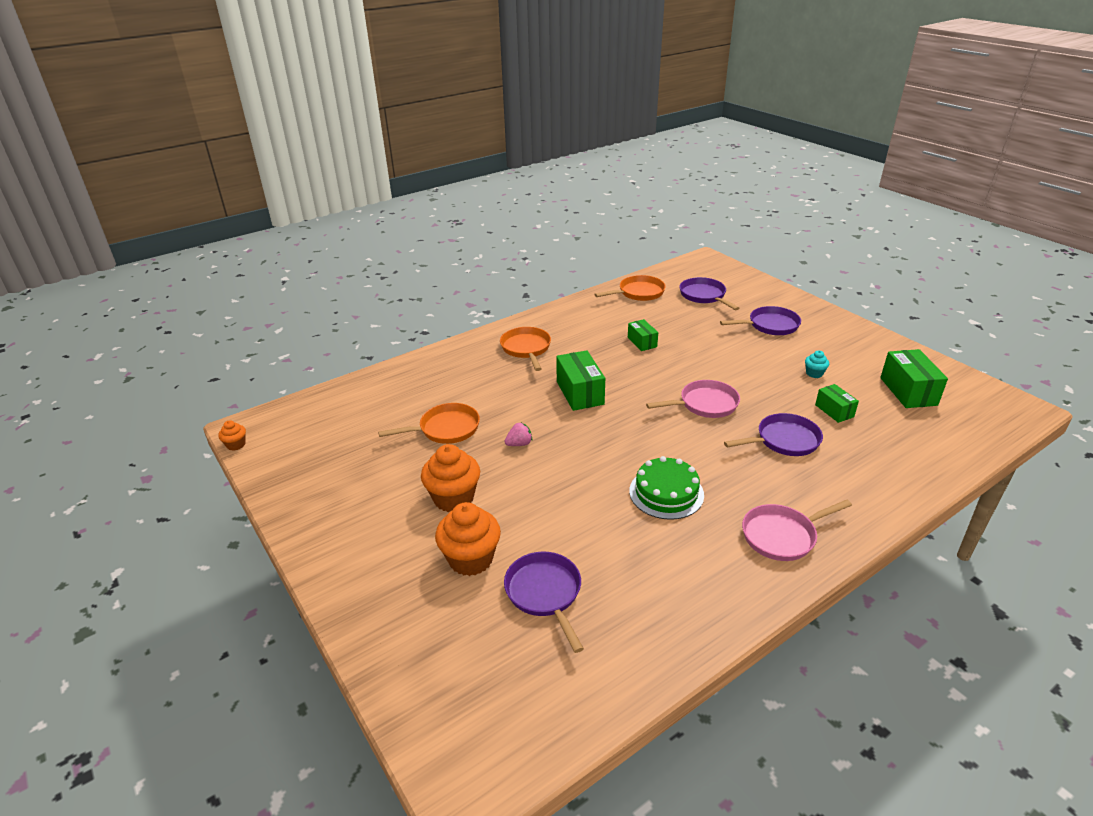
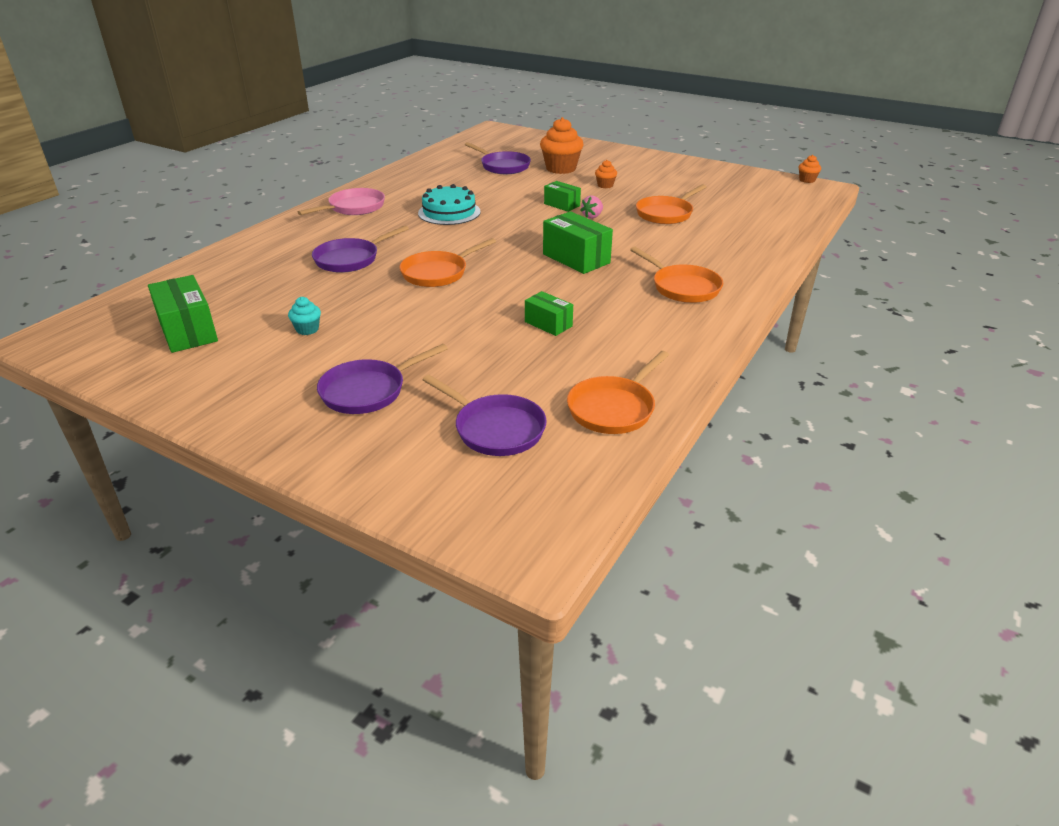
camera: 155 degrees right, 0 degrees up
orange cupcake [421,444,480,512] -> orange cupcake [595,160,617,188], size x0.49
green cake [629,456,704,520] -> turquoise cake [418,184,481,225]
pink pan [646,380,740,418] -> orange pan [400,238,496,287]
green box [815,384,859,423] -> green box moved to [544,181,581,212]

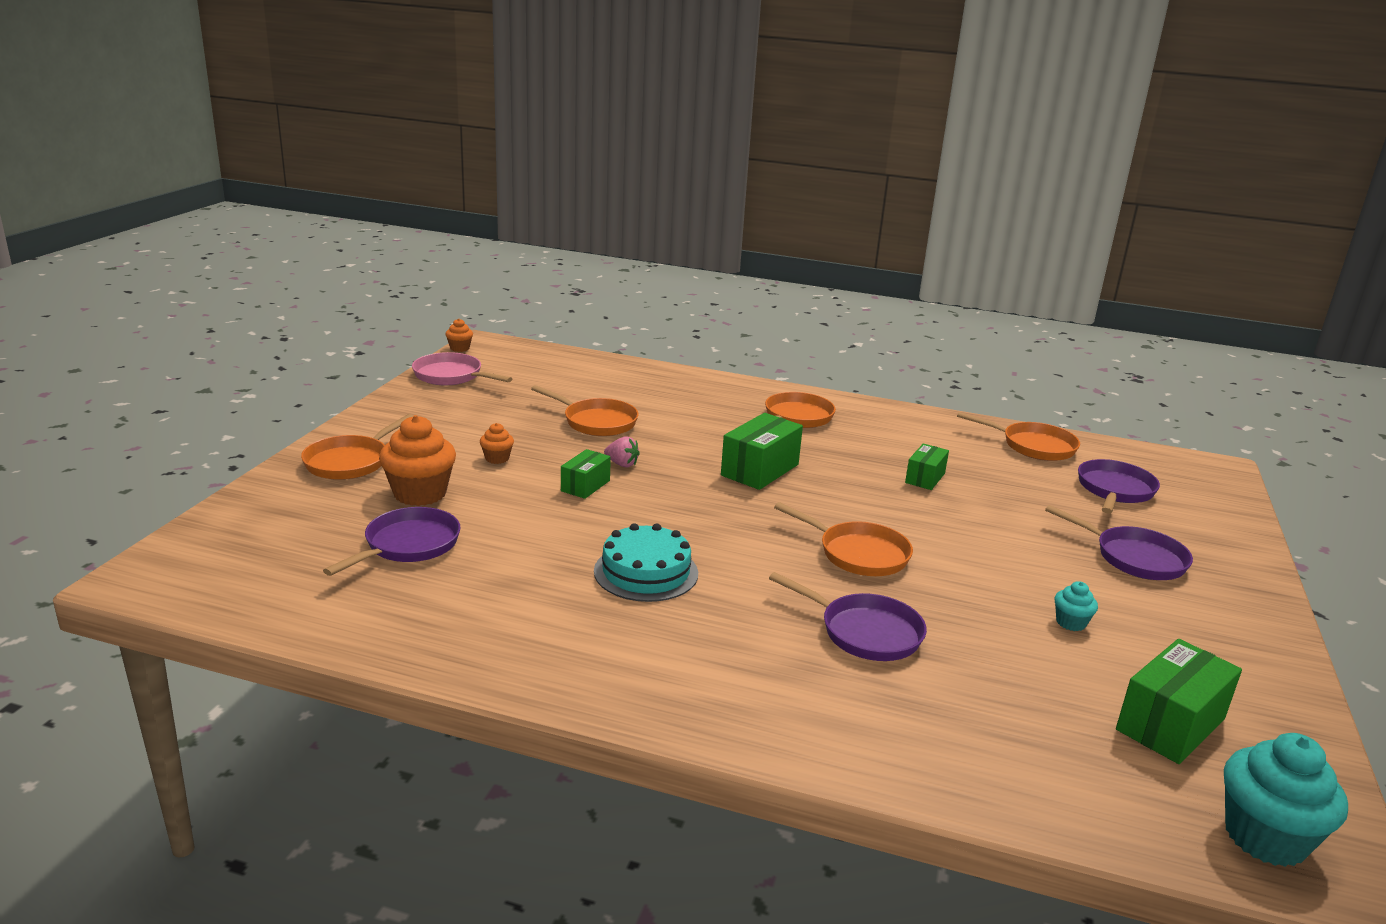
camera: 105 degrees left, 10 degrees down
pink pan [298,188,385,215] -> pink pan moved to [412,352,513,385]
none -> orange pan [301,414,413,480]
none -> turquoise cupcake [1224,733,1348,867]

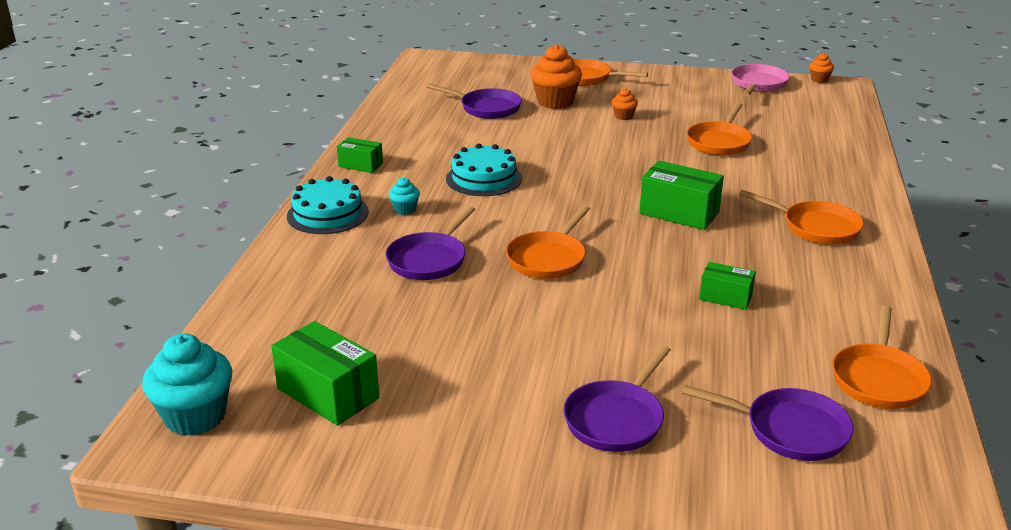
camera: 85 degrees right, 5 degrees up
green box [561,449,611,499] -> green box moved to [337,137,383,173]
pink strawberry [604,436,640,467] -> none
turquoise cupcake [1055,581,1098,631] -> turquoise cupcake moved to [389,177,420,215]
none -> turquoise cake [287,176,369,234]

